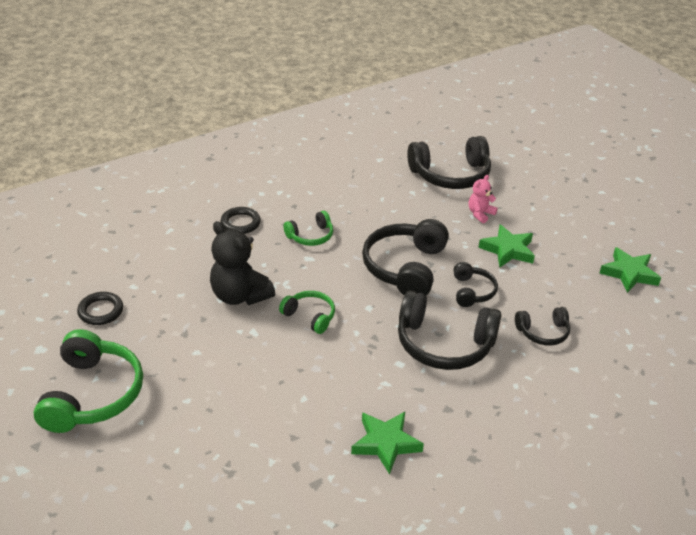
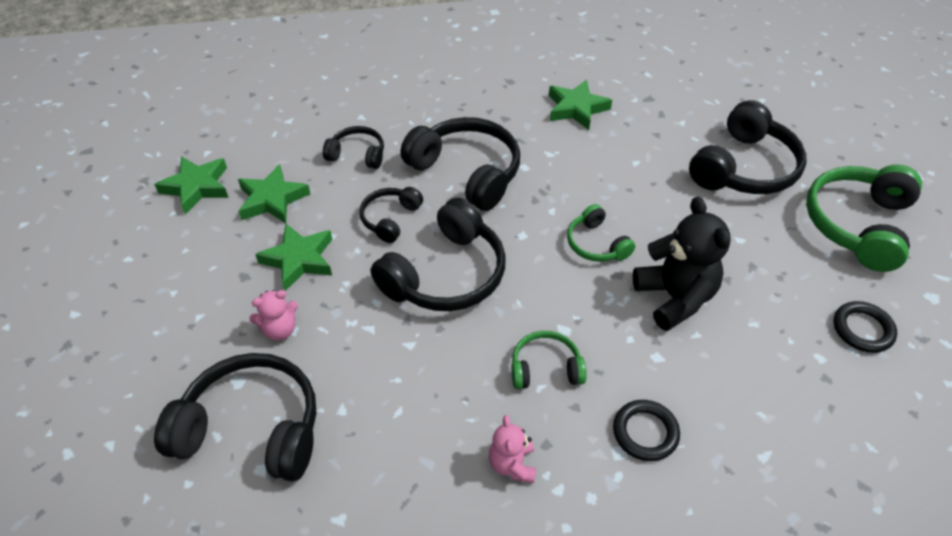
camera: 155 degrees left, 10 degrees up
none -> green star [238,164,310,223]
none -> pink teddy bear [489,415,536,483]
none -> black headphones [689,100,806,194]

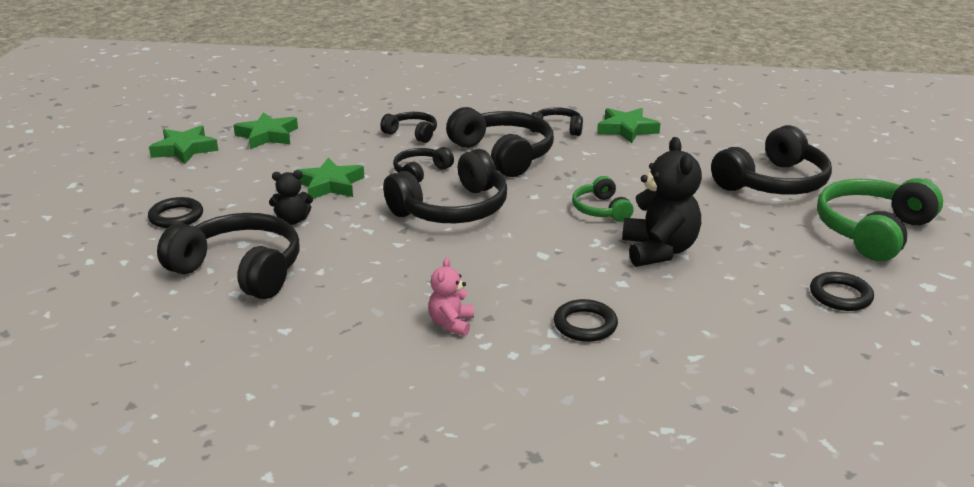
camera: 15 degrees right, 20 degrees down
green star [238,164,310,223] -> green star moved to [149,125,218,164]
pink teddy bear [249,290,298,340] -> black teddy bear [269,170,313,225]
green headphones [511,331,587,389] -> none
none -> black ring [148,197,203,228]
none -> black headphones [530,107,583,136]

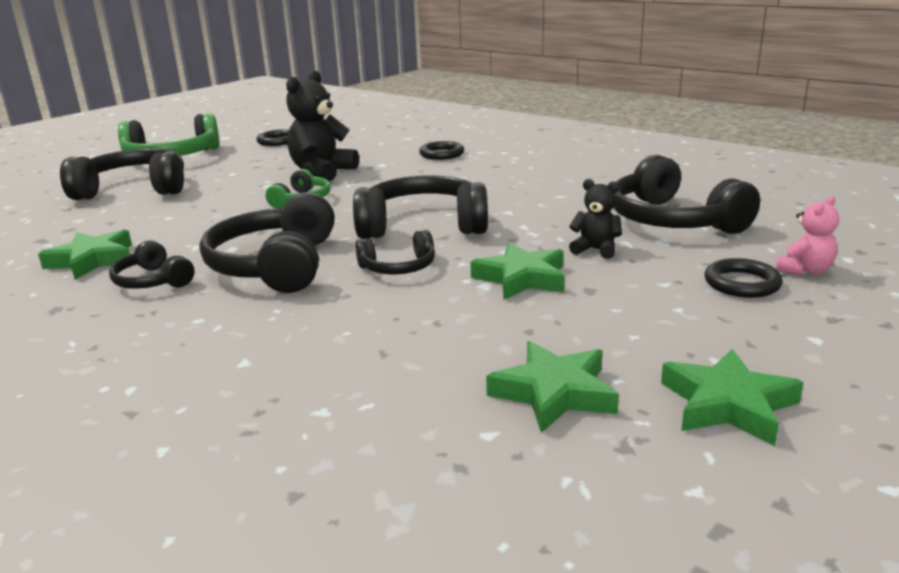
camera: 145 degrees left, 5 degrees down
black headphones [380,112,437,143] -> none
pink teddy bear [428,258,474,336] -> pink teddy bear moved to [776,196,839,275]

